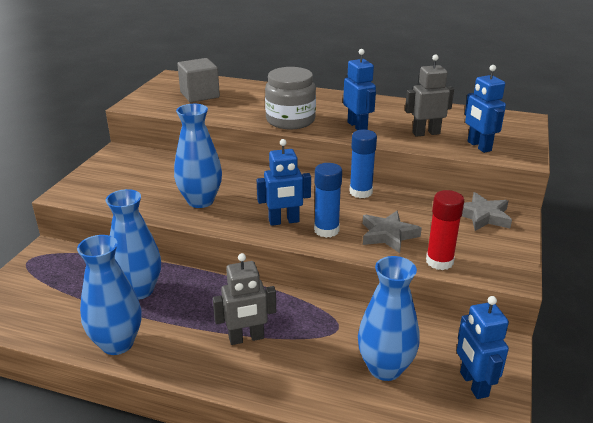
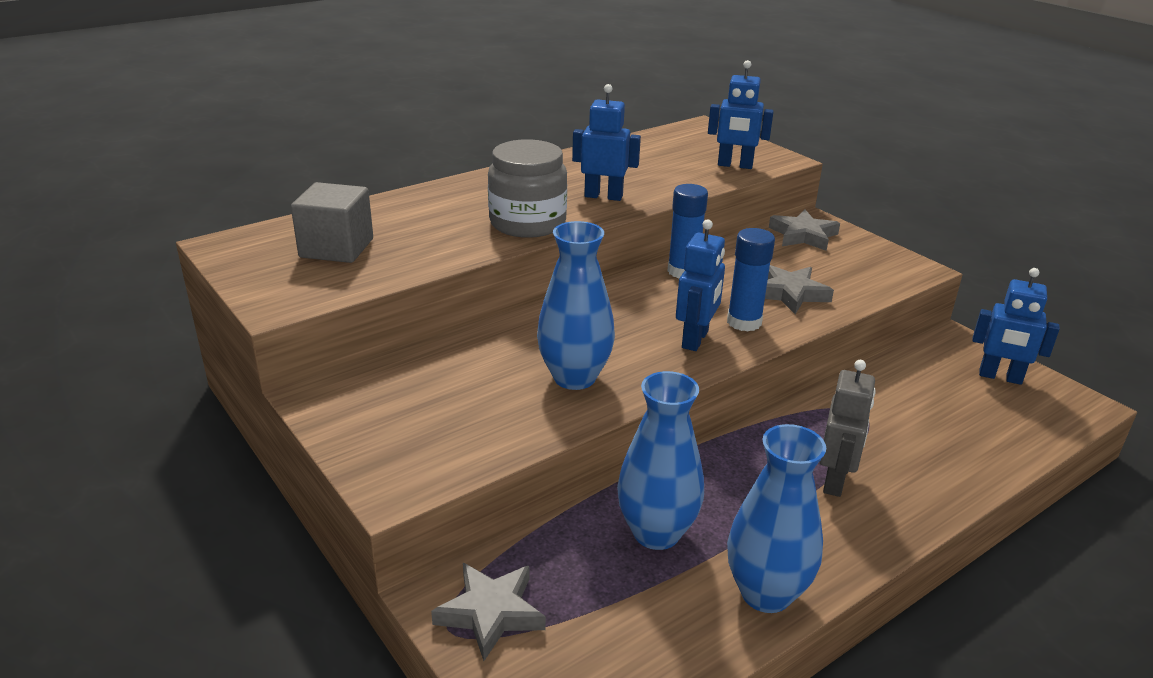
camera: 55 degrees left, 0 degrees up
blue vase [358,256,420,381] -> none
grey robot [405,54,454,137] -> none
red glue stick [426,190,464,270] -> none
none -> grey star [431,563,546,661]

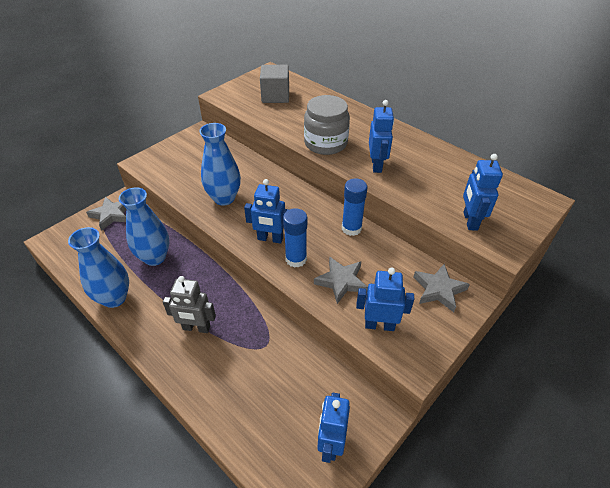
camera: 80 degrees right, 15 degrees up
none -> blue robot [356,267,414,331]

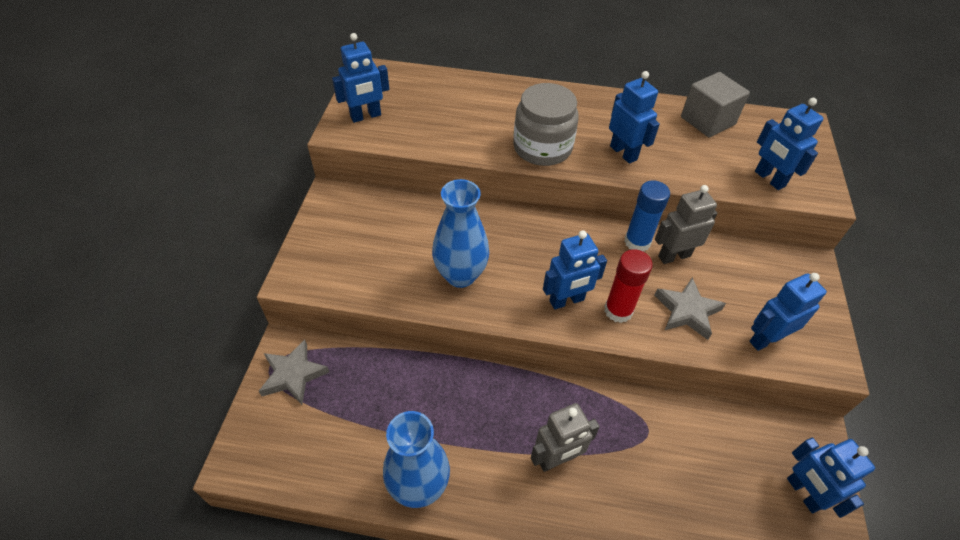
camera: 35 degrees left, 5 degrees up
blue vase [119,188,169,266] -> none
grey cube [260,65,289,103] -> grey cube moved to [681,72,750,137]
blue glue stick [283,208,307,268] -> red glue stick [604,250,653,323]
grey star [414,264,470,312] -> none
none -> blue robot [332,33,389,123]
none -> grey robot [655,185,717,264]

